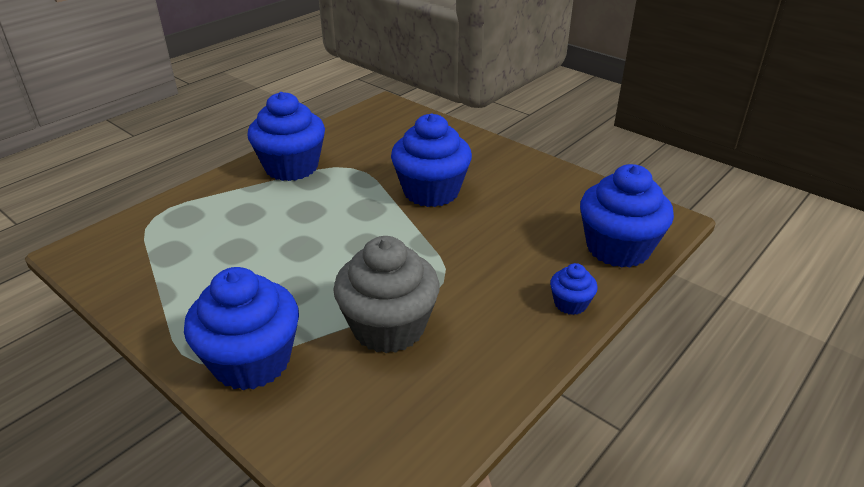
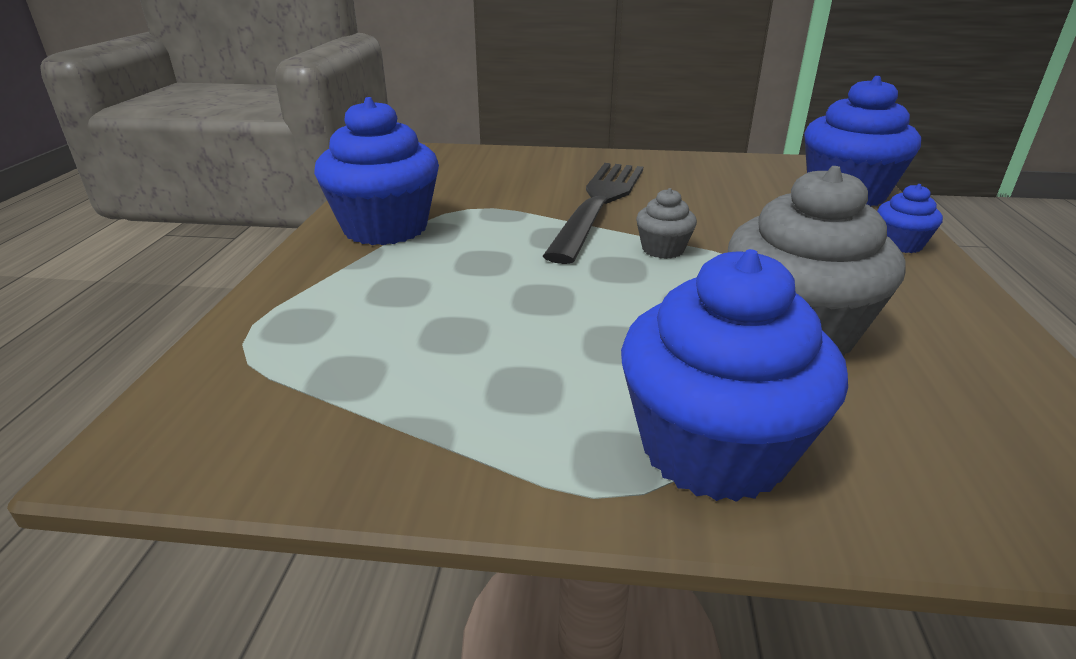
camera: 35 degrees left, 5 degrees down
blue cupcake [391,113,472,207] -> black fork [543,163,643,264]
none -> grey cupcake [636,188,697,259]

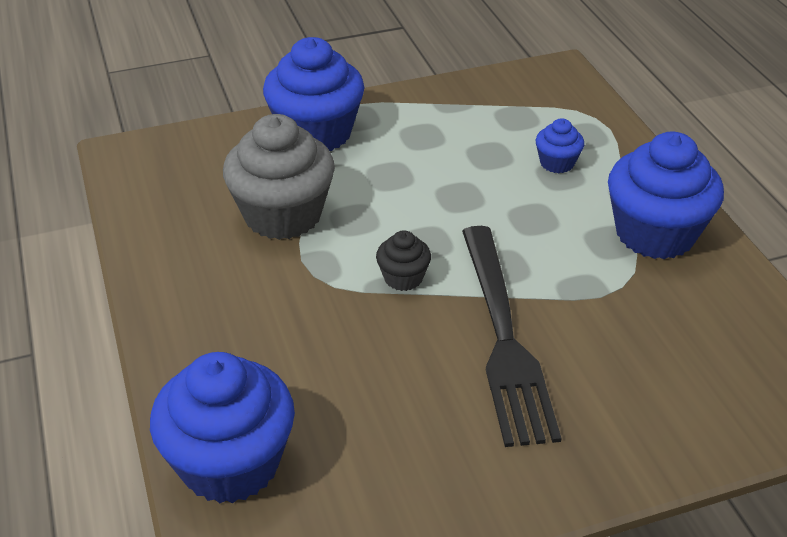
camera: 155 degrees right, 10 degrees up
grey cupcake [636,188,697,259] -> black cupcake [376,230,431,291]
blue cupcake [877,184,943,253] -> blue cupcake moved to [536,118,584,173]

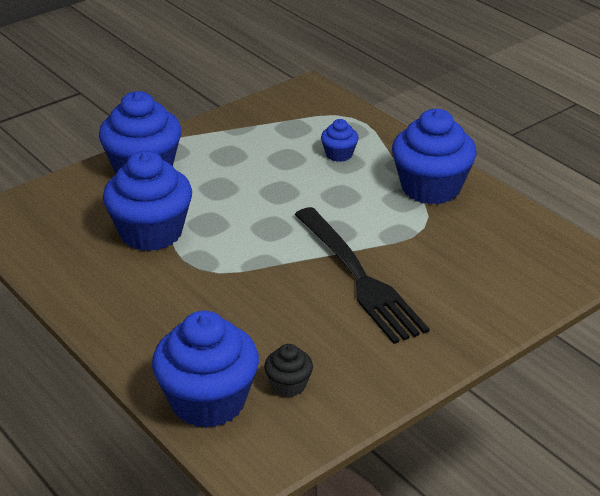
camera: 20 degrees left, 5 degrees down
grey cupcake [223,114,335,240] -> blue cupcake [103,151,192,251]
black cupcake [376,230,431,291] -> black cupcake moved to [264,344,313,397]

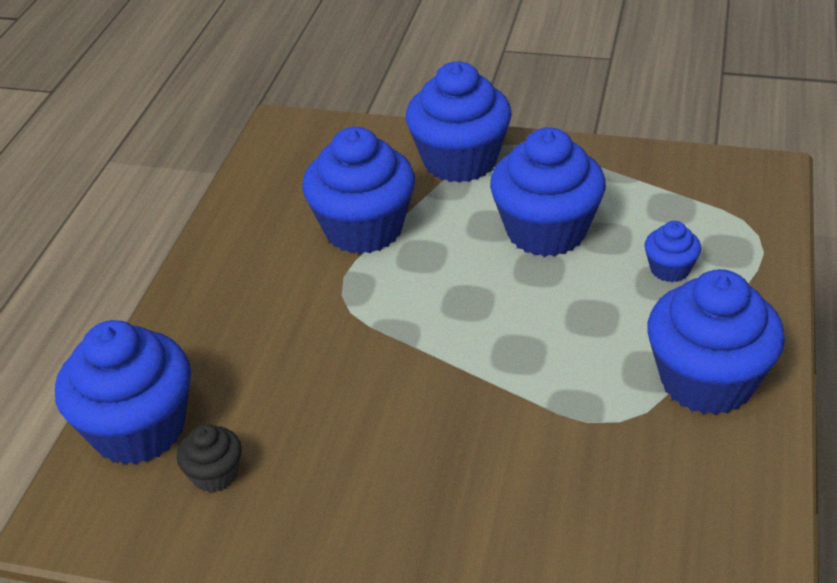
camera: 55 degrees right, 5 degrees up
black fork [295,207,429,344] -> none
none -> blue cupcake [490,127,606,257]

